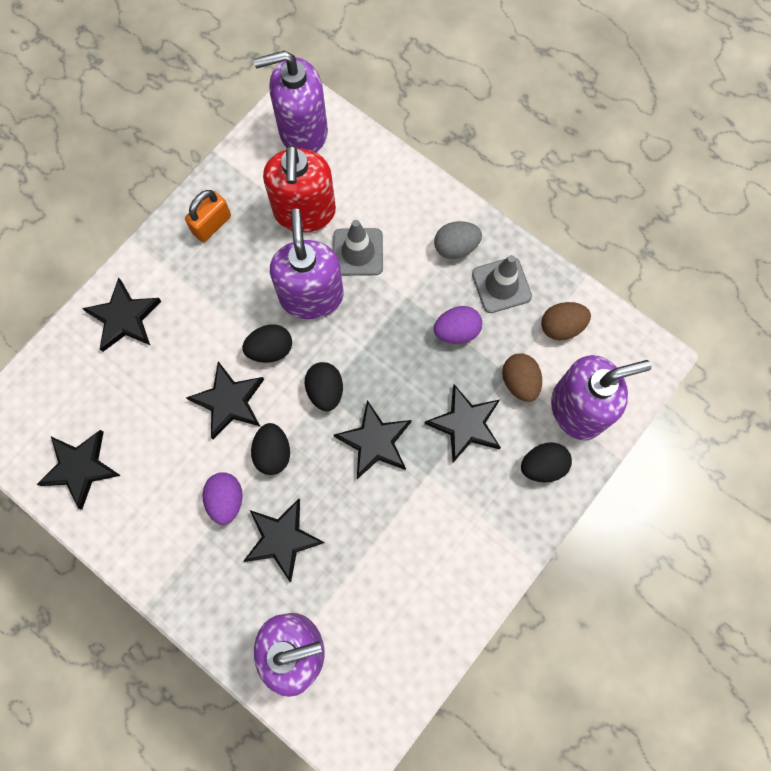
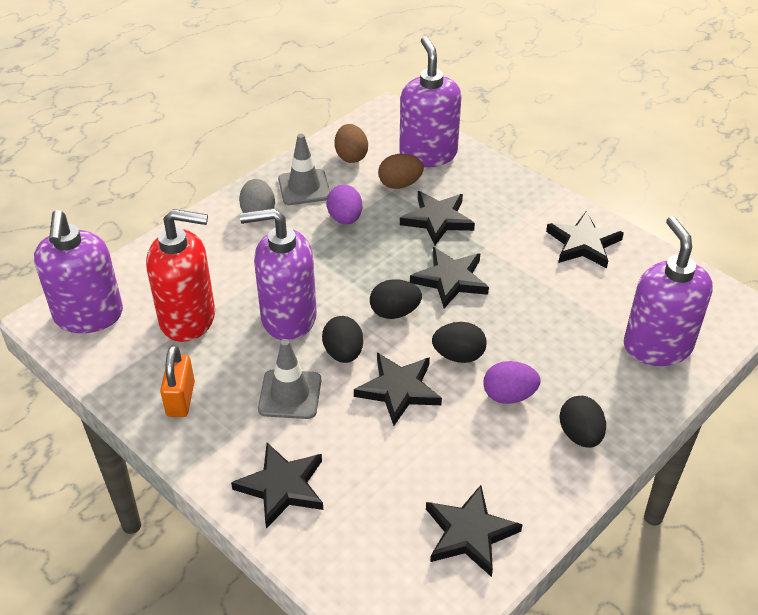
camera: 85 degrees left, 30 degrees down
orange padlock [185,190,231,242] -> orange padlock turned 45 degrees clockwise [160,345,195,417]
black star [243,499,325,582] -> black star moved to [546,211,624,269]
grey traffic cone [333,220,383,276] -> grey traffic cone moved to [258,339,321,419]
black egg [521,442,572,483] -> black egg moved to [559,396,606,448]

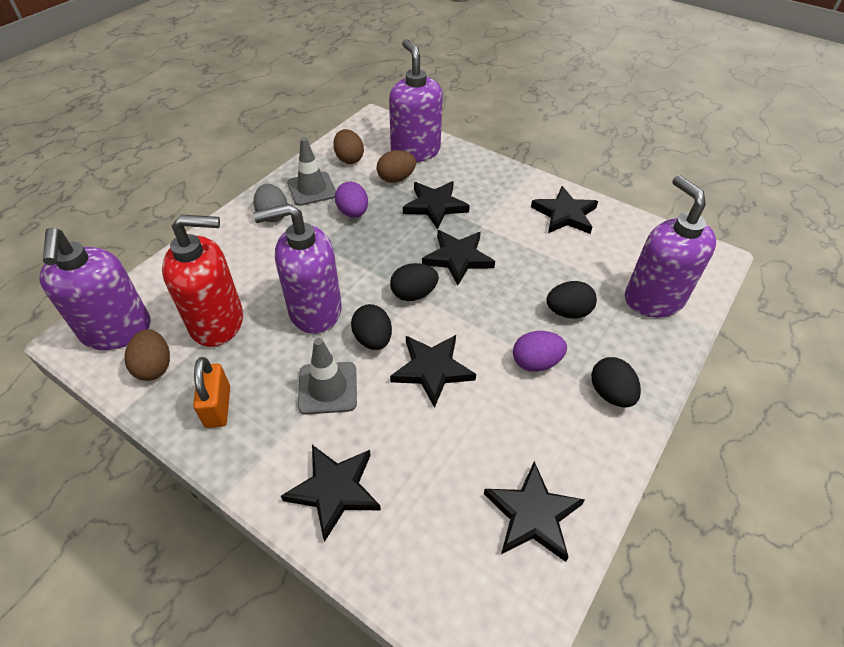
camera: 10 degrees left, 5 degrees up
black egg [432,322,487,363] -> black egg moved to [546,281,597,319]
none -> brown egg [125,329,170,381]

